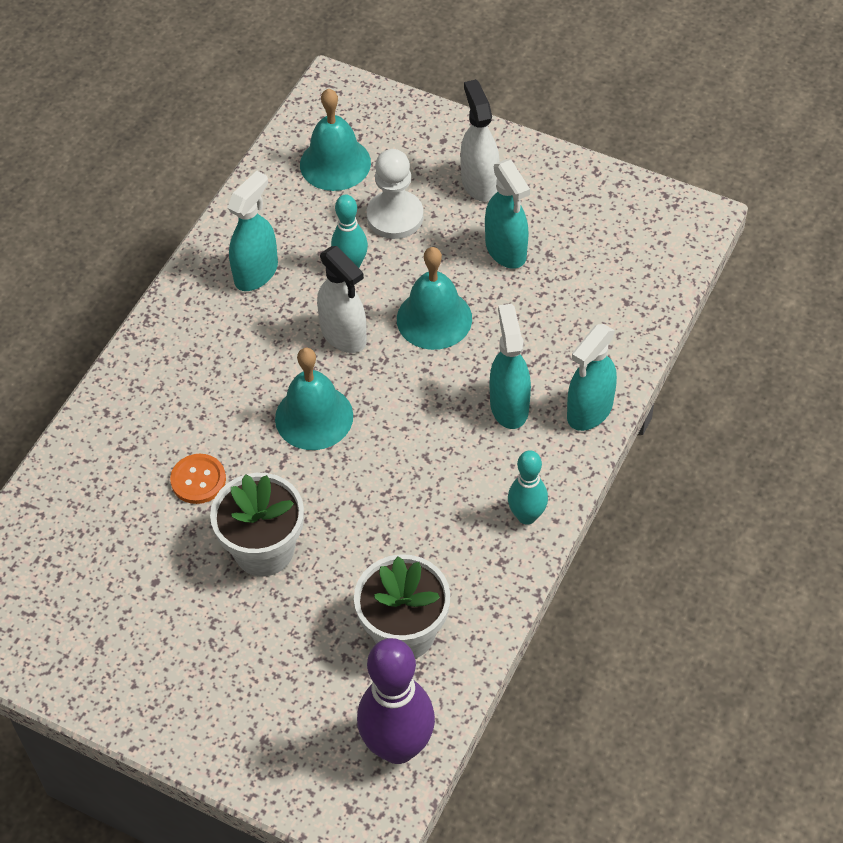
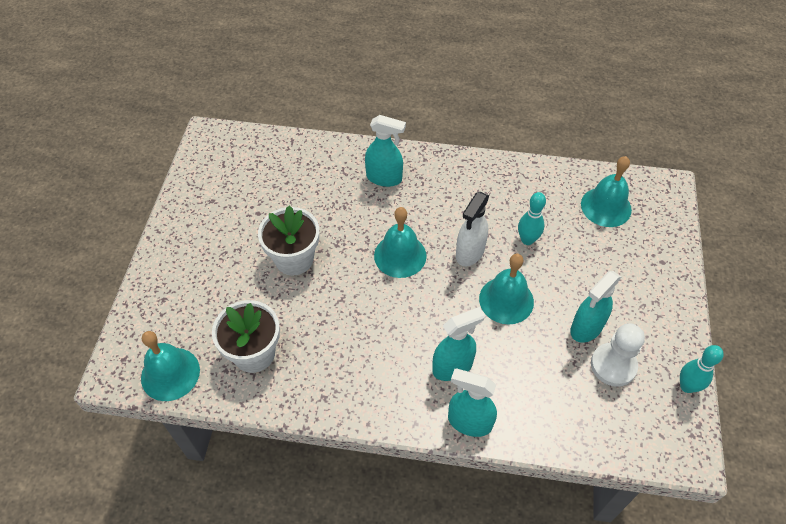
camera: 70 degrees right, 0 degrees up
orange button [170,454,226,504] -> none
turquoise spray bottle [227,171,278,291] -> turquoise spray bottle moved to [365,115,406,187]
purple bowling pin [357,638,435,764] -> turquoise bell [141,331,200,401]
white pawn [367,149,423,239] -> white pawn moved to [591,323,645,387]
white spray bottle [460,79,500,202] -> none
turquoise bowling pin [508,450,548,525] -> turquoise bowling pin moved to [680,345,724,393]

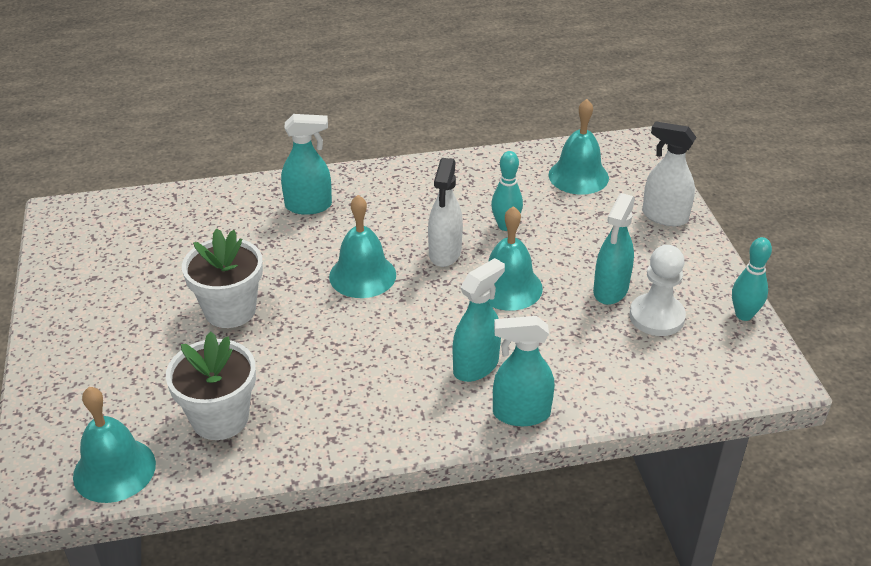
camera: 20 degrees left, 15 degrees down
none -> white spray bottle [642,121,697,226]

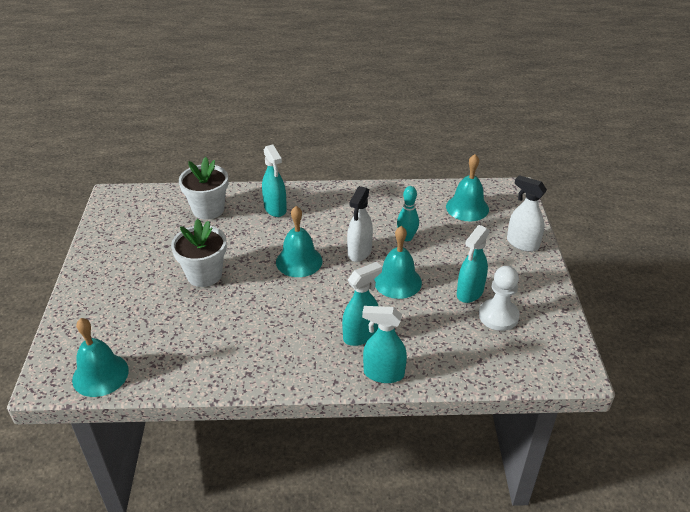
camera: 10 degrees right, 0 degrees up
white flower pot [166,332,256,440] -> white flower pot moved to [179,157,228,220]
turquoise spray bottle [281,114,332,215] -> turquoise spray bottle turned 60 degrees clockwise [262,145,287,217]
turquoise bowling pin [732,237,772,321] -> none

